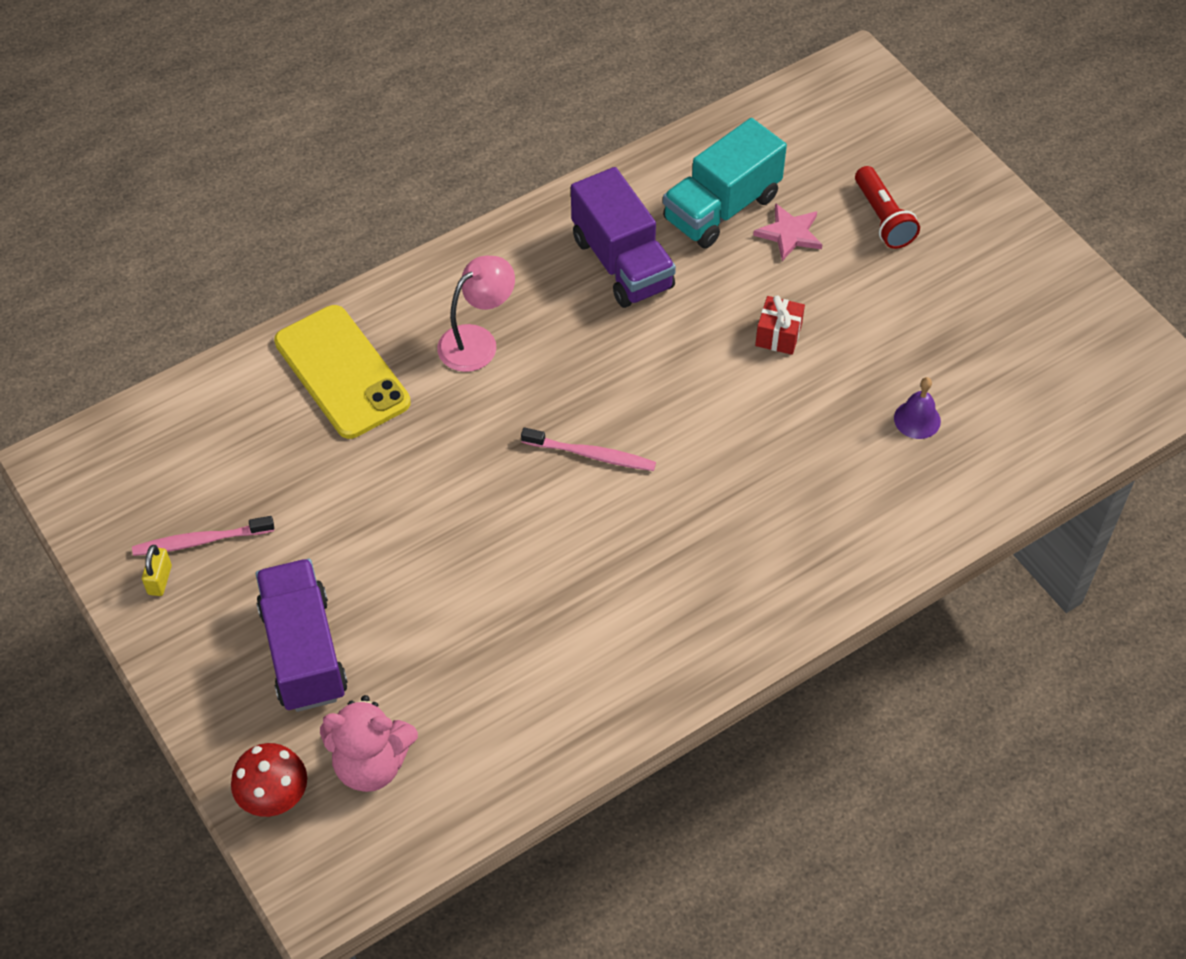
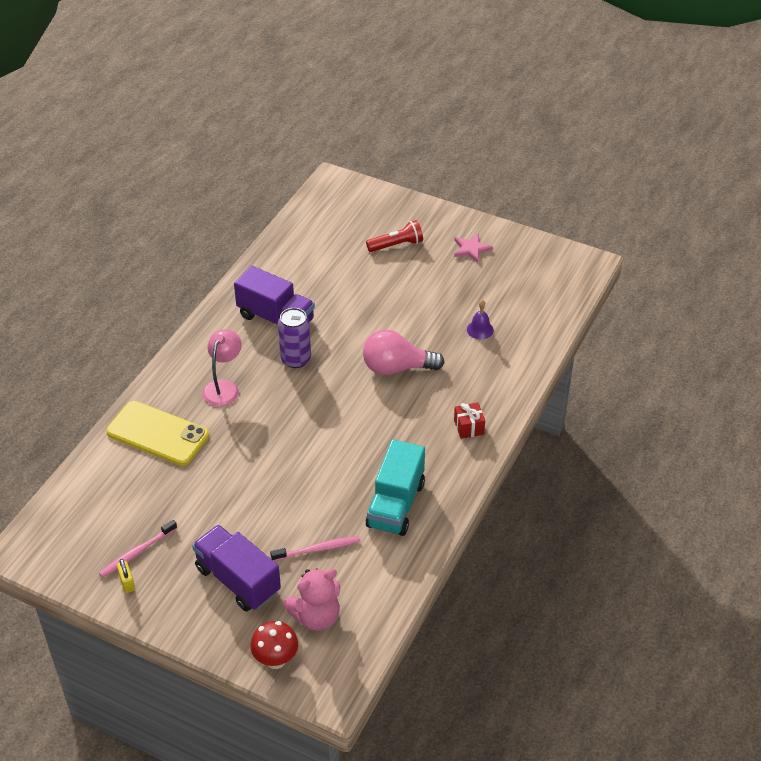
camera: 30 degrees left, 10 degrees down
pink toothbrush [521,428,656,471] -> pink toothbrush moved to [270,536,360,561]
turquoise truck [663,118,787,248] -> turquoise truck moved to [366,439,425,536]
pink star [753,203,823,261] -> pink star moved to [454,233,493,263]
red gift [755,295,805,355] -> red gift moved to [454,402,485,439]
red flashlight [855,166,920,249] -> red flashlight turned 60 degrees counterclockwise [366,220,423,252]
none -> purple can [278,308,311,368]
none -> pink light bulb [363,330,444,375]

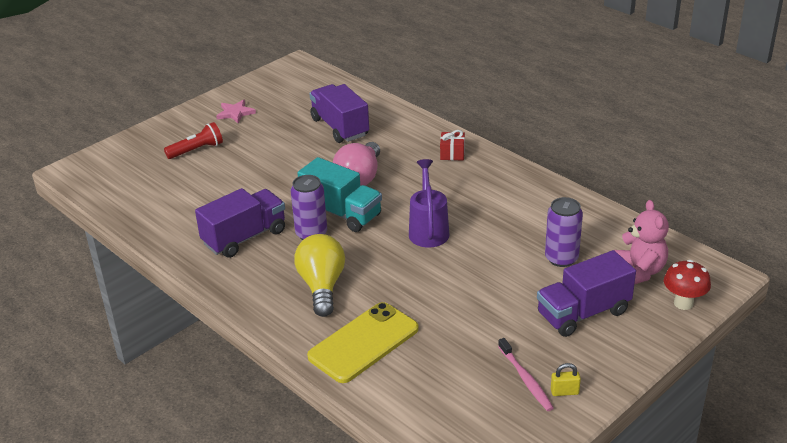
camera: 70 degrees left, 10 degrees down
pink lamp [202,330,242,407] -> yellow light bulb [294,234,345,317]
pink toothbrush [270,536,360,561] -> purple can [545,197,583,267]
red flashlight [366,220,423,252] -> red flashlight turned 60 degrees clockwise [164,122,223,159]
turquoise truck [366,439,425,536] -> turquoise truck moved to [297,157,382,232]
purple bell [467,300,494,339] -> purple truck [309,84,369,143]
none -> purple watering can [409,159,449,248]

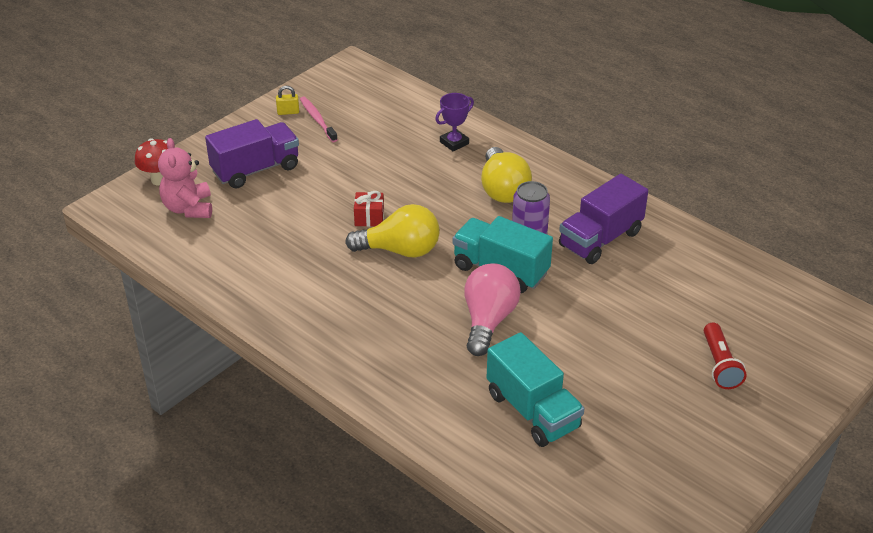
camera: 175 degrees right, 5 degrees up
red flashlight [164,122,223,159] -> red flashlight turned 60 degrees counterclockwise [704,322,747,389]
pink star [216,99,256,124] -> none
yellow phone [307,302,419,383] -> purple trophy [435,93,474,151]
purple truck [309,84,369,143] -> turquoise truck [486,332,584,447]
purple watering can [409,159,449,248] -> yellow light bulb [345,204,440,258]
red gift [440,130,465,160] -> red gift moved to [354,191,384,227]
purple can [545,197,583,267] -> none

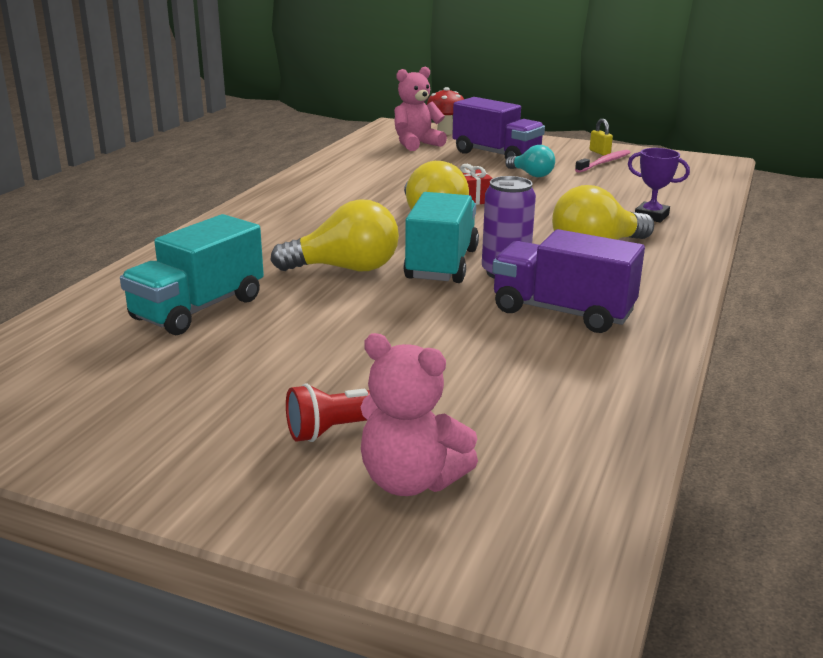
camera: 70 degrees right, 15 degrees down
pink light bulb [464,263,521,356] -> yellow light bulb [270,199,399,272]
none -> pink teddy bear [361,333,478,496]
none -> turquoise light bulb [505,145,555,177]

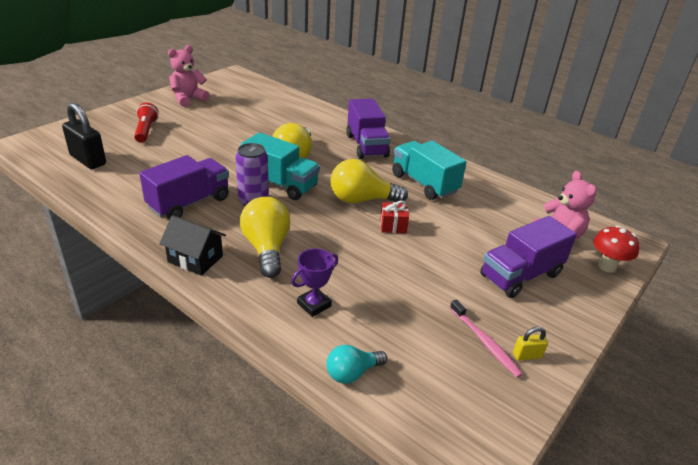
camera: 105 degrees right, 10 degrees up
turquoise truck [120,214,264,335] -> turquoise truck moved to [392,141,467,200]
pink teddy bear [361,333,478,496] -> pink teddy bear moved to [168,45,210,107]
turquoise light bulb [505,145,555,177] -> turquoise light bulb moved to [326,345,387,384]
none -> black padlock [62,103,106,169]
none -> black house [159,215,226,276]
none -> purple truck [346,99,390,159]

